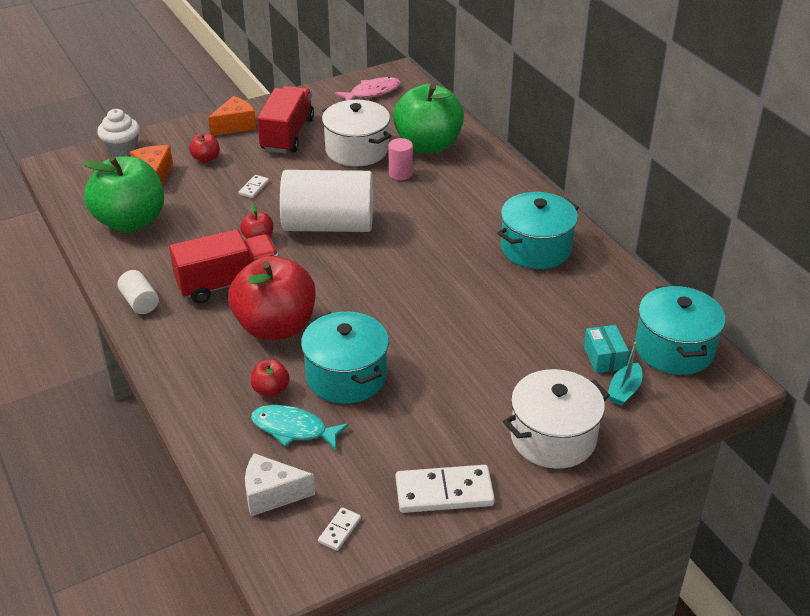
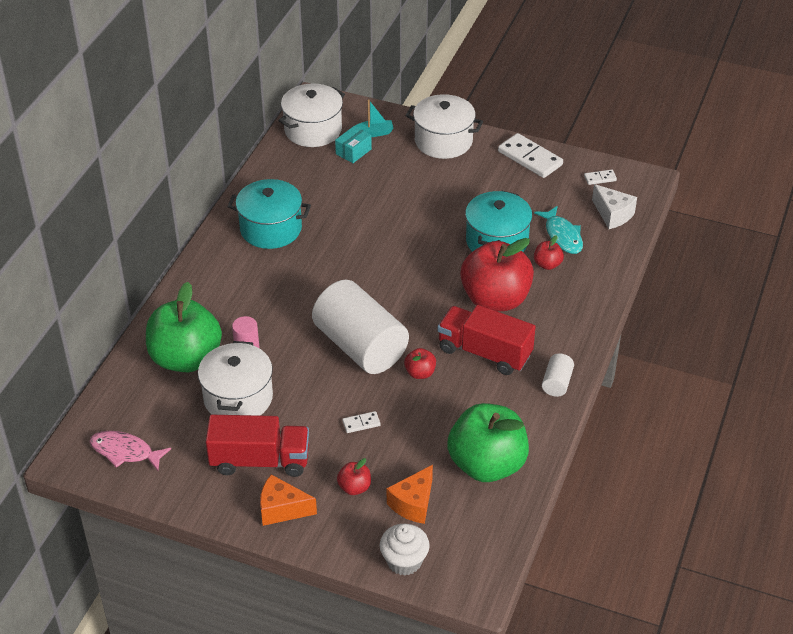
camera: 130 degrees left, 5 degrees up
red truck [257,86,314,153] -> red truck turned 150 degrees counterclockwise [206,415,309,477]
turquoise pot [635,285,725,375] -> white pot [278,83,345,147]

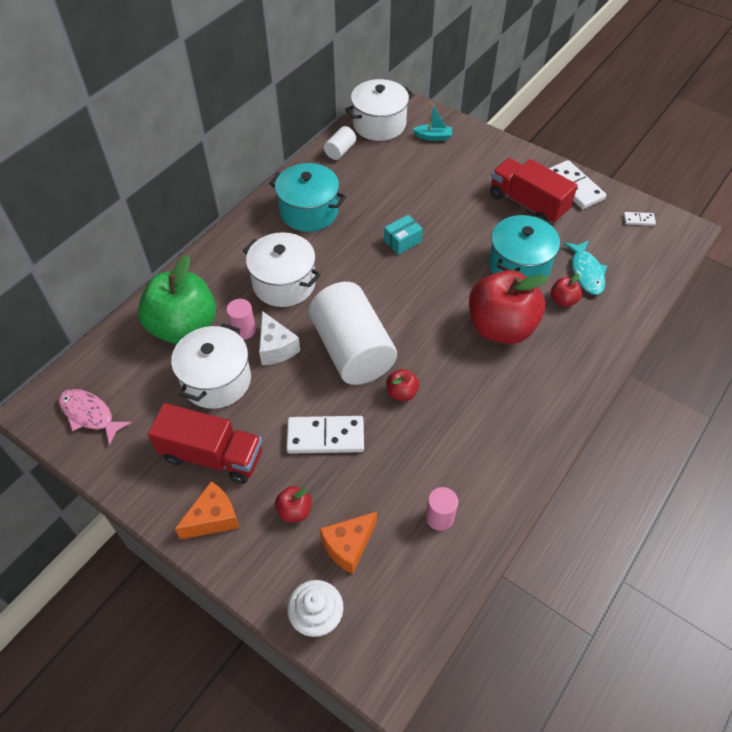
camera: 15 degrees right, 10 degrees up
orange cheese [260,474,317,526] -> orange cheese turned 120 degrees clockwise [175,481,239,540]
turquoise box [335,126,372,163] -> turquoise box moved to [384,215,423,255]
white domino [342,411,381,433] -> white domino [286,416,364,454], size x2.08
white pot [406,94,483,159] -> white pot moved to [243,232,321,307]
red truck [437,305,536,375] -> red truck moved to [490,158,578,224]
green apple [447,403,529,482] -> pink cylinder [426,487,458,531]
white cylinder [542,353,574,397] -> white cylinder moved to [324,126,356,160]
white cheese [592,184,637,229] -> white cheese moved to [259,311,300,365]

